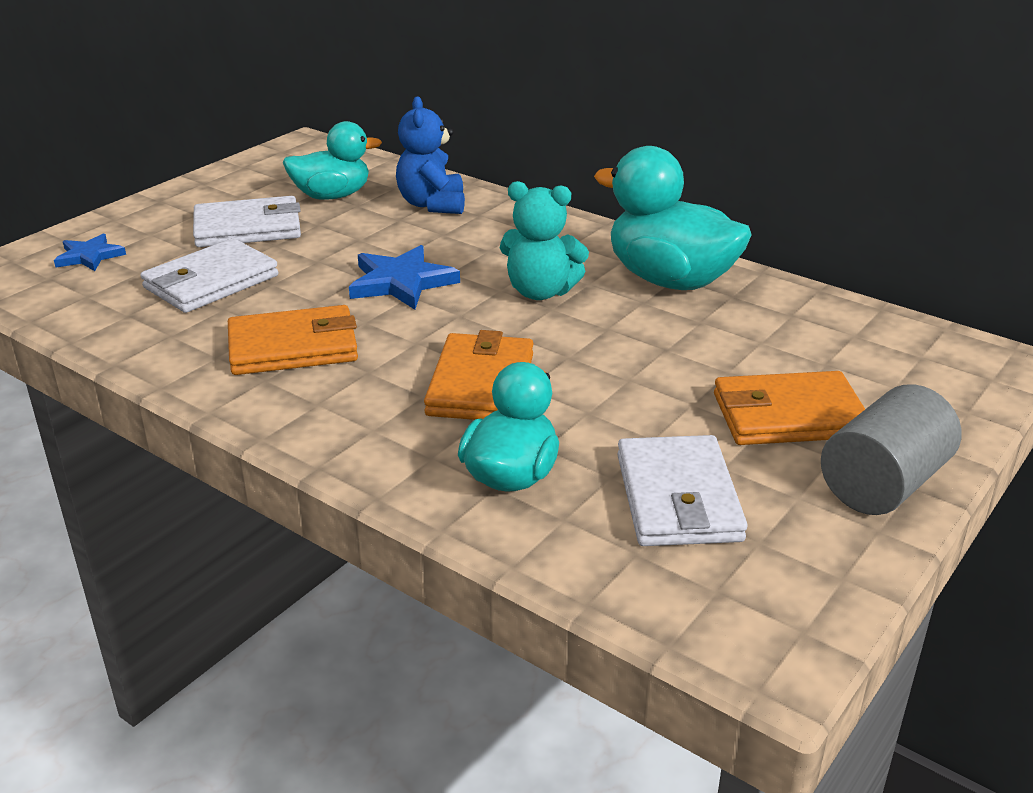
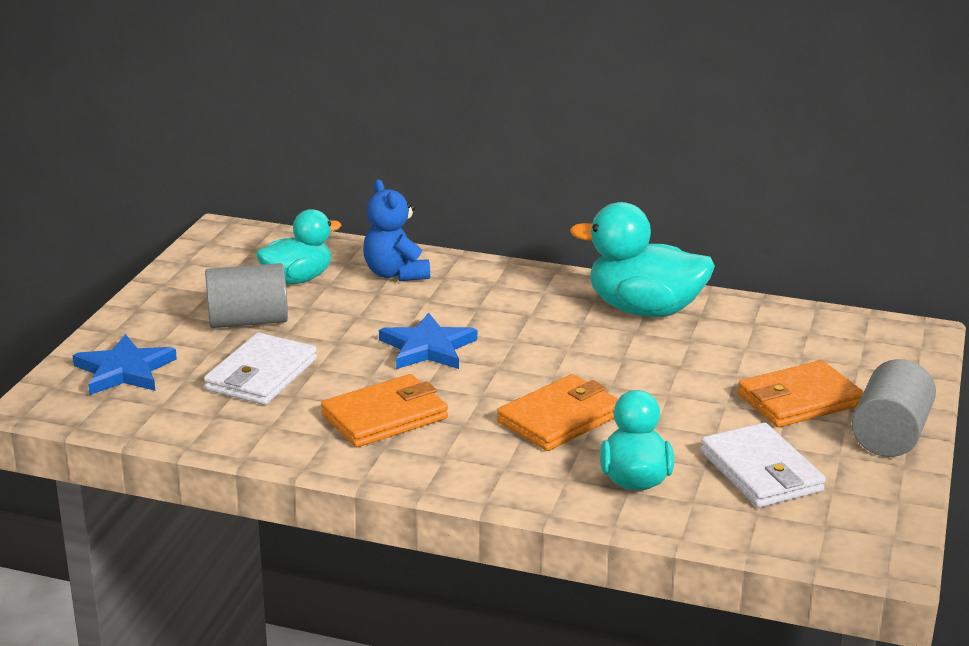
camera: 20 degrees left, 5 degrees down
blue star [54,233,126,271] -> blue star [72,334,177,395], size x1.58
white wallet [193,196,301,247] -> grey cylinder [205,263,288,328]
orange wallet [424,330,533,420] -> orange wallet turned 60 degrees clockwise [497,374,618,451]
turquoise teddy bear [500,181,589,300] -> none

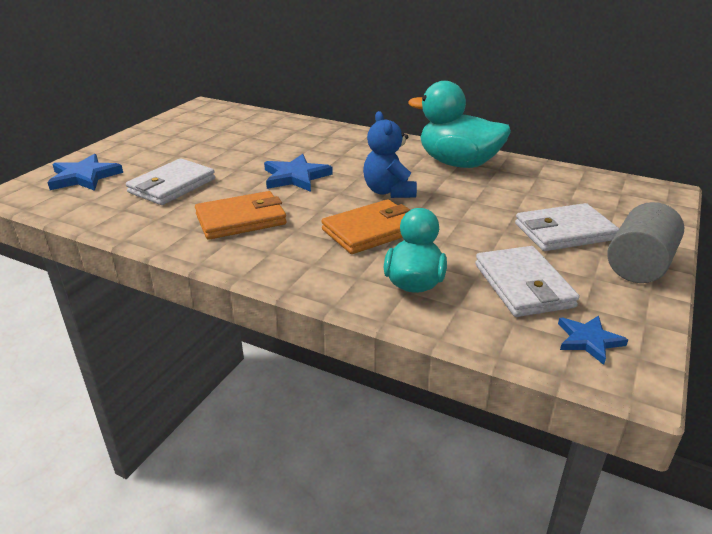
camera: 10 degrees right, 5 degrees up
grey cylinder [205,263,288,328] -> none
turquoise duck [256,209,342,284] -> none
blue teddy bear [363,180,430,281] -> blue teddy bear moved to [363,111,417,198]
orange wallet [737,360,864,427] -> white wallet [515,203,619,251]
none -> blue star [558,315,628,365]

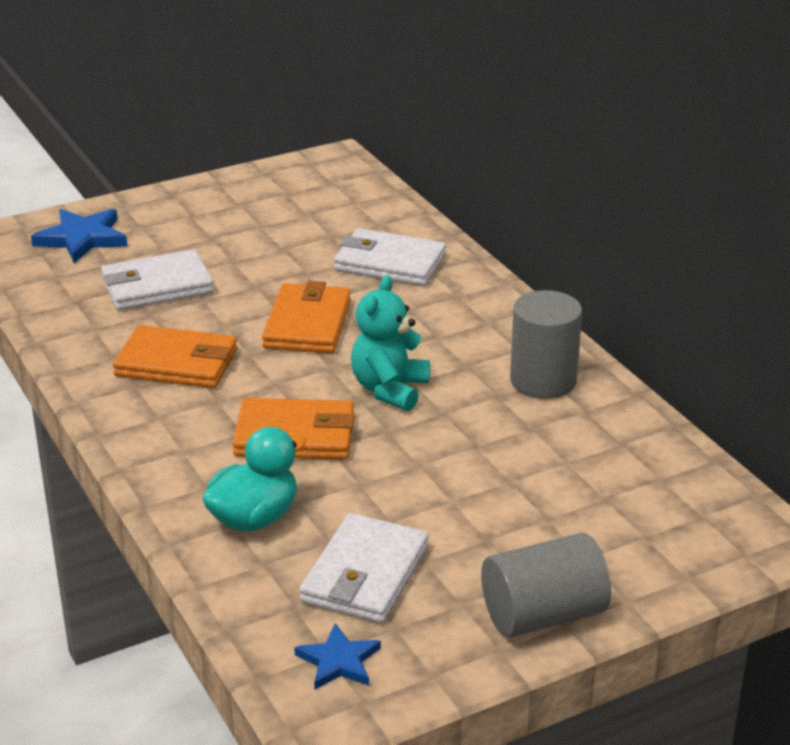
camera: 35 degrees right, 0 degrees up
blue star [264,154,333,192] -> orange wallet [262,281,351,353]
blue teddy bear [363,111,417,198] -> turquoise teddy bear [351,276,430,411]
turquoise duck [408,81,511,168] -> grey cylinder [510,290,582,399]
white wallet [515,203,619,251] -> white wallet moved to [334,228,446,286]

